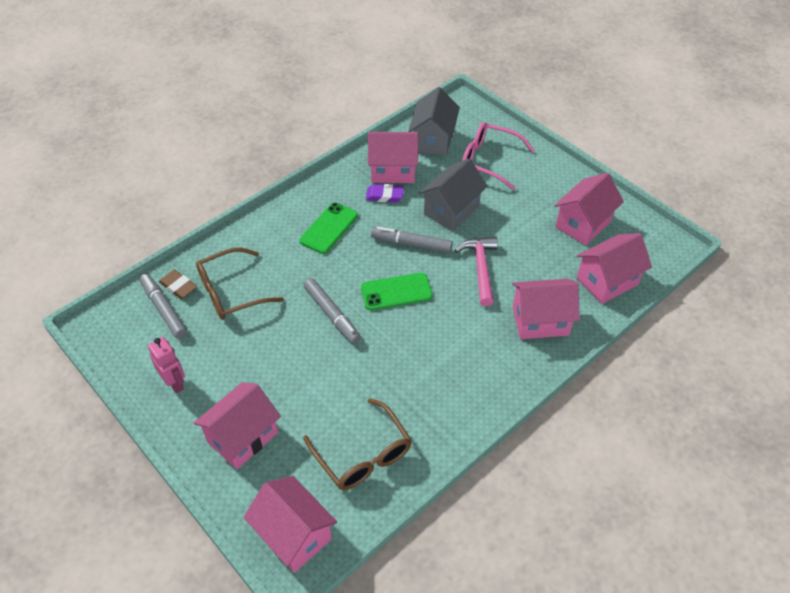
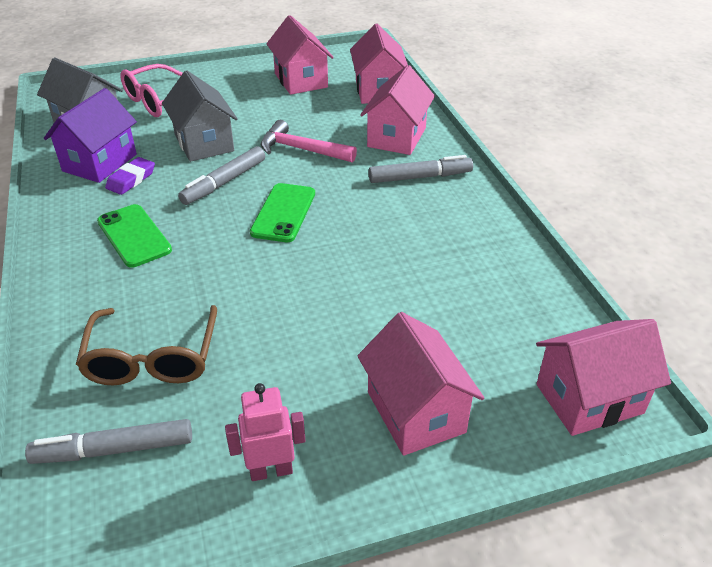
camera: 65 degrees left, 10 degrees down
brown eraser [159,269,197,299] -> none
brown glasses [303,398,412,490] -> none
grey marker [304,278,361,344] -> grey marker moved to [368,155,473,183]
pink house [368,132,418,183] -> purple house [44,88,137,183]

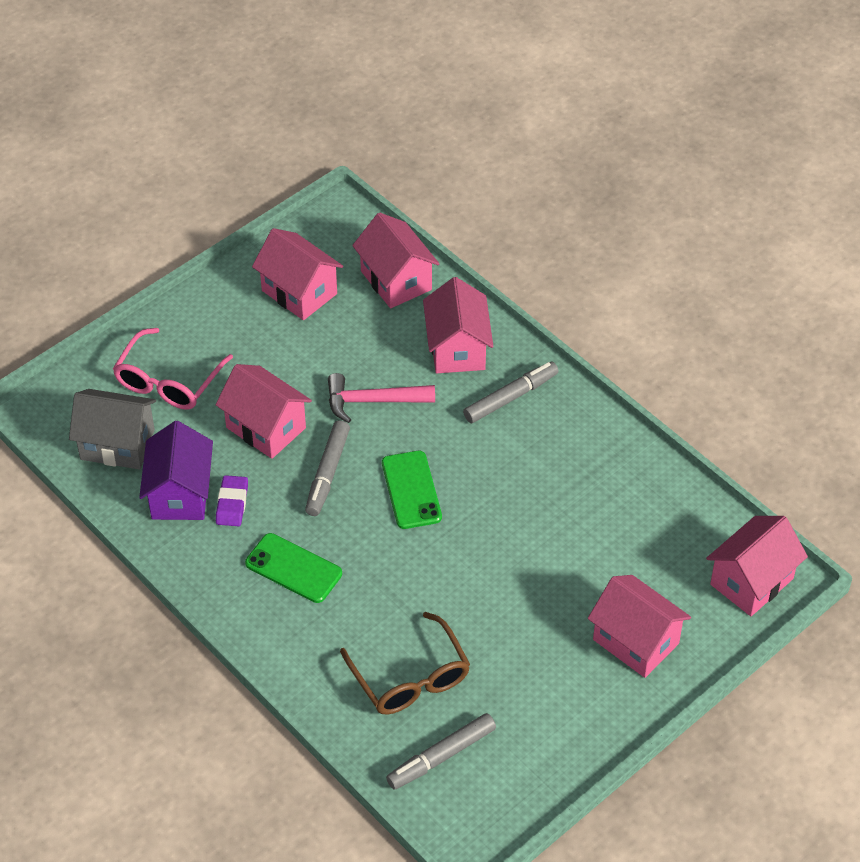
camera: 25 degrees left, 10 degrees up
grey house [162,71,238,162] -> pink house [215,364,312,459]
pink robot [225,383,305,481] -> none

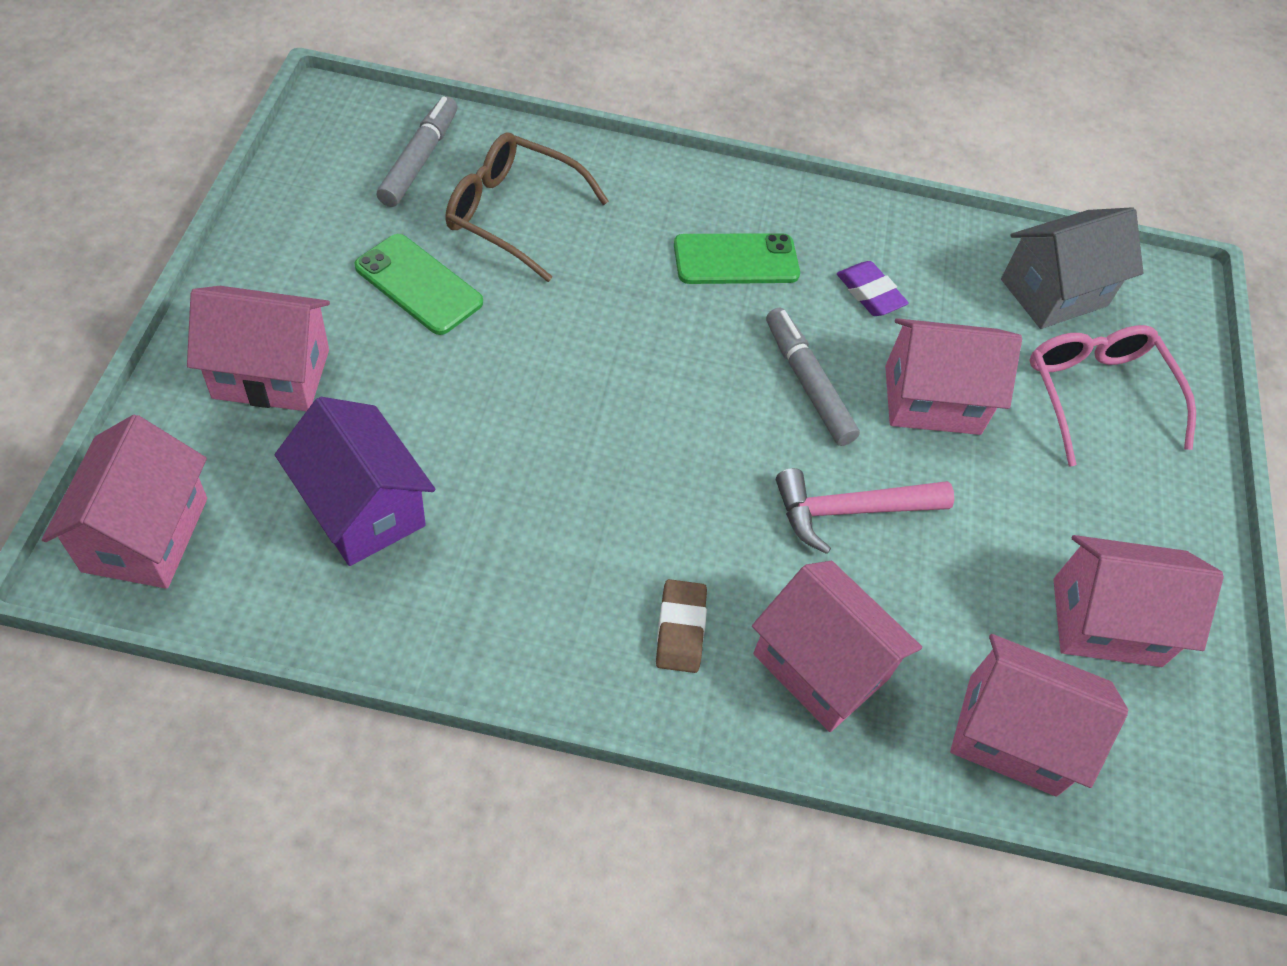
camera: 135 degrees right, 5 degrees up
purple house [139,421,213,520] -> purple house moved to [275,397,435,566]
pink hammer [328,373,435,423] -> pink hammer turned 150 degrees counterclockwise [776,468,954,554]
green phone [382,451,442,529] -> green phone moved to [354,234,483,335]
grey marker [463,361,559,423] -> brown eraser [656,579,707,673]

